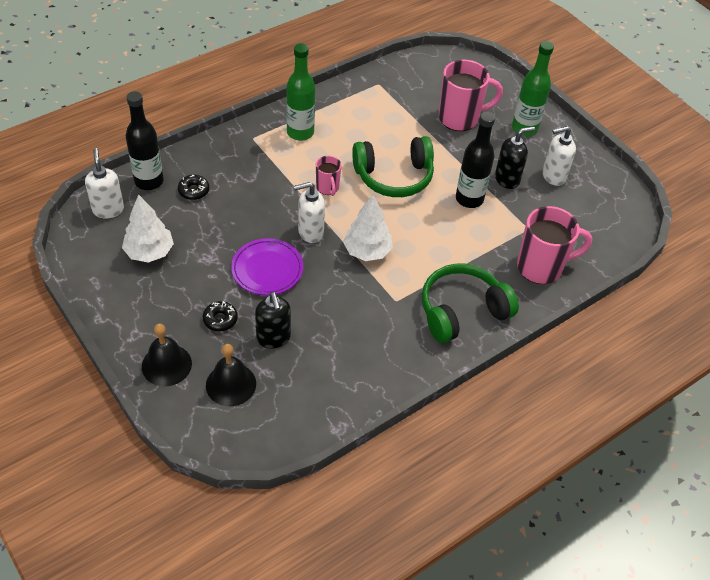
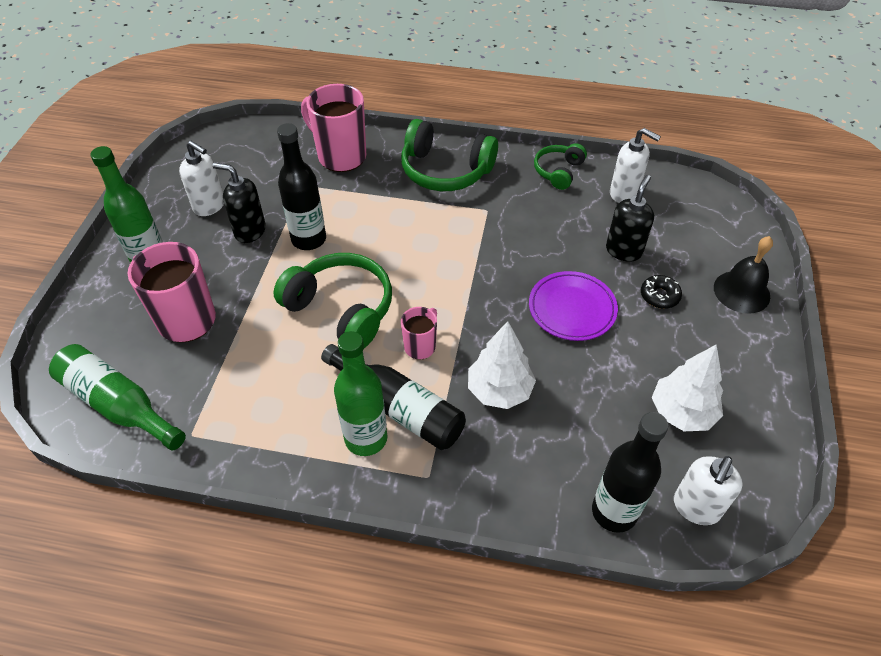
camera: 130 degrees left, 0 degrees up
black donut [178,174,209,200] -> none
black bell [206,344,256,406] -> none
white soap dispenser [294,182,325,243] -> white soap dispenser moved to [610,128,661,203]
white tree [343,195,393,261] -> white tree moved to [468,321,536,409]
none -> green bottle [49,344,186,450]
none -> black bottle [321,344,466,450]
none -> green headphones [534,143,587,190]

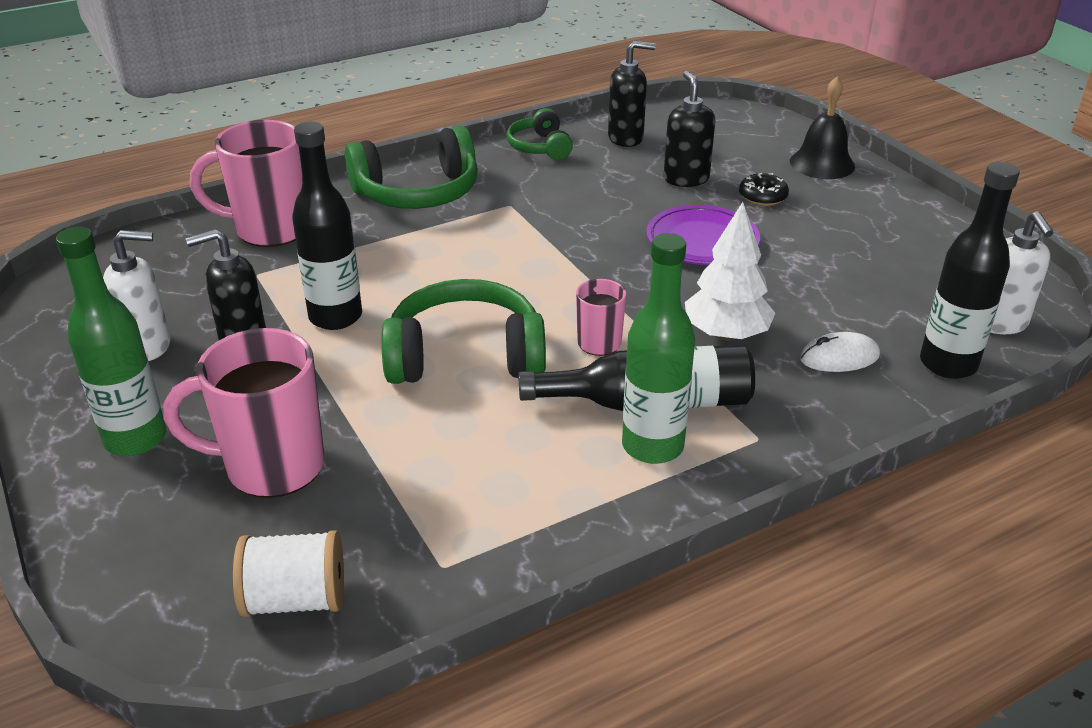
camera: 40 degrees left, 15 degrees down
green bottle [49,344,186,450] -> white spool [233,530,344,617]
white soap dispenser [610,128,661,203] -> black soap dispenser [608,41,656,147]
white tree [652,344,723,431] -> none
none -> white mouse [800,332,880,372]

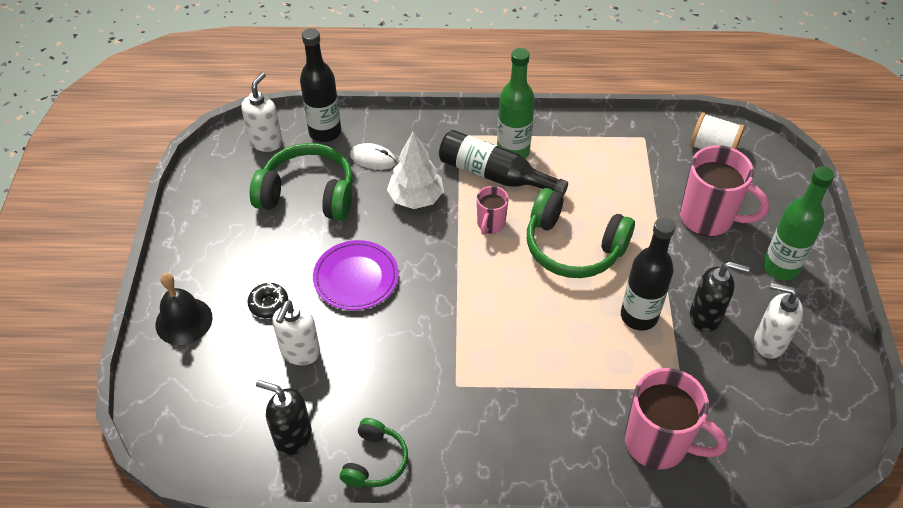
camera: 150 degrees left, 15 degrees up
green headphones [345,126,478,209] -> green headphones moved to [250,143,353,220]
black soap dispenser [664,71,715,187] -> white soap dispenser [272,300,320,365]

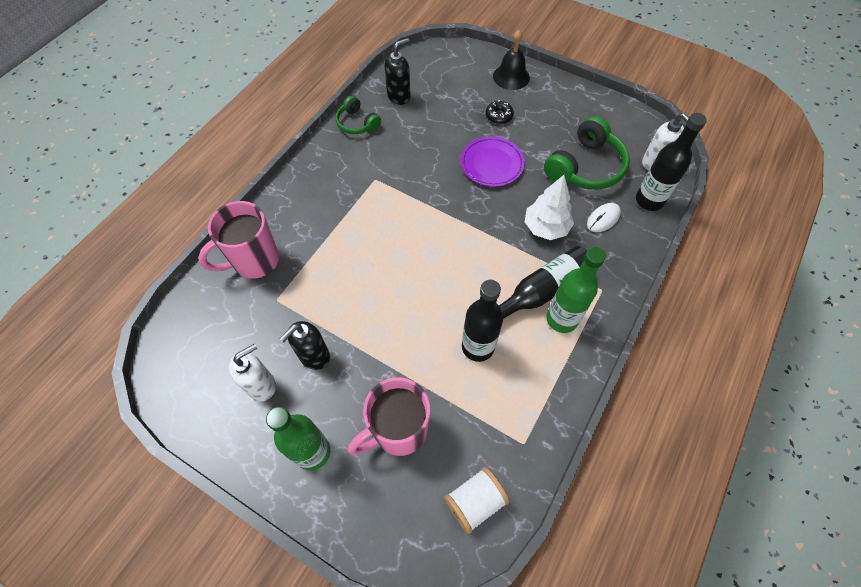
camera: 120 degrees right, 10 degrees up
white soap dispenser [272,300,320,365] -> none
pink mug [477,186,509,235] -> none
green headphones [527,188,635,278] -> none
black bottle [621,217,676,330] -> black bottle moved to [462,280,503,362]

